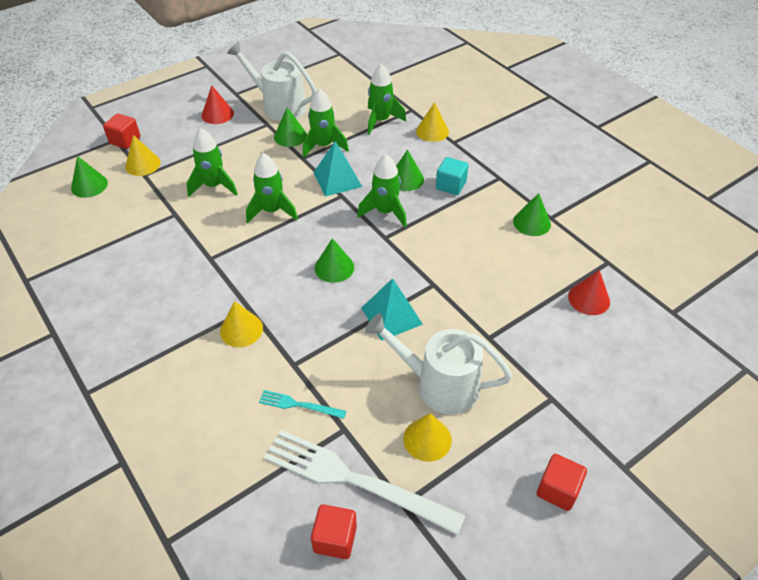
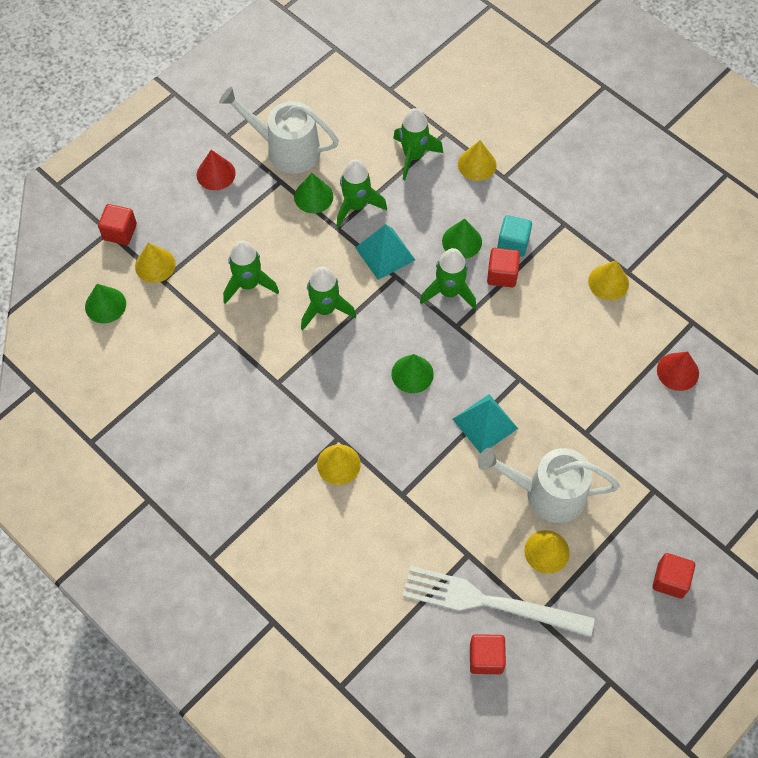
camera: 10 degrees left, 15 degrees up
turquoise fork [259,390,346,419] -> none
green cone [513,193,551,236] -> yellow cone [588,260,629,300]
none -> red cube [487,248,520,287]

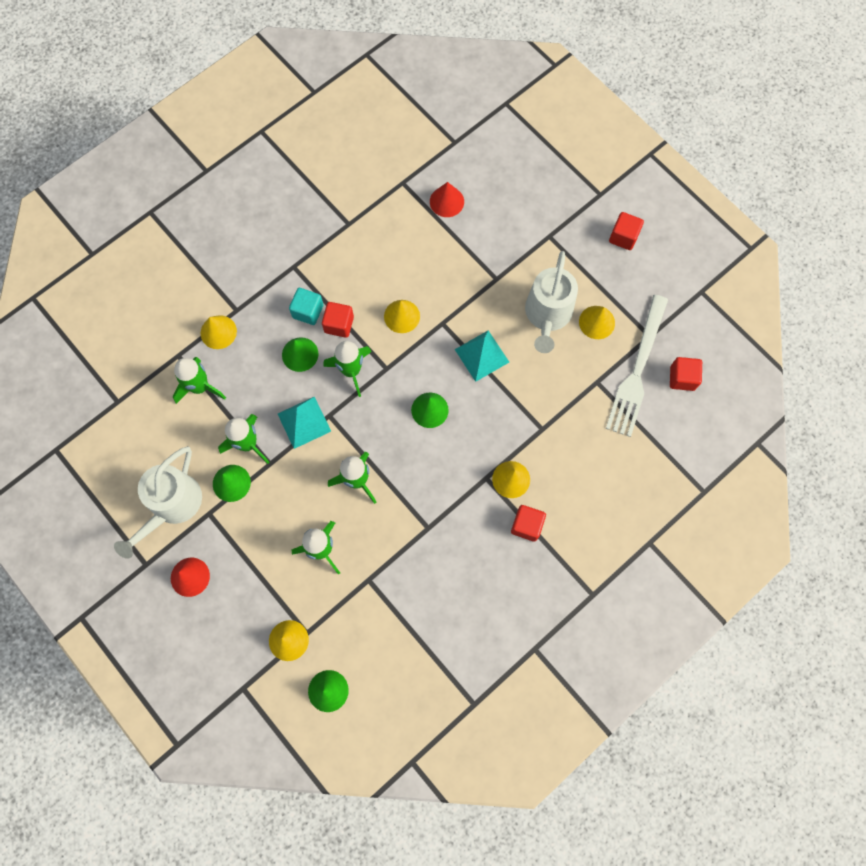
camera: 85 degrees left, 10 degrees up
red cube [98,204,137,245] -> red cube moved to [511,505,546,542]
yellow cone [588,260,629,300] -> yellow cone moved to [384,300,420,333]

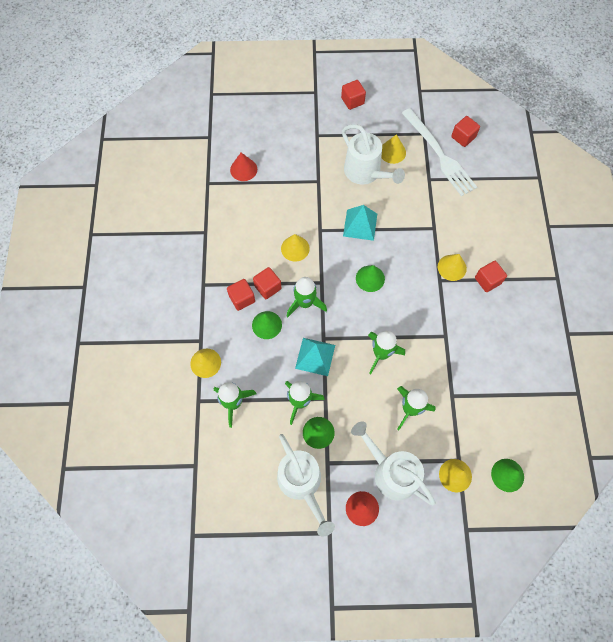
camera: 50 degrees left, 5 degrees down
turquoise cube [289,288,324,325] -> red cube [227,279,255,311]
none -> white watering can [351,421,436,505]

